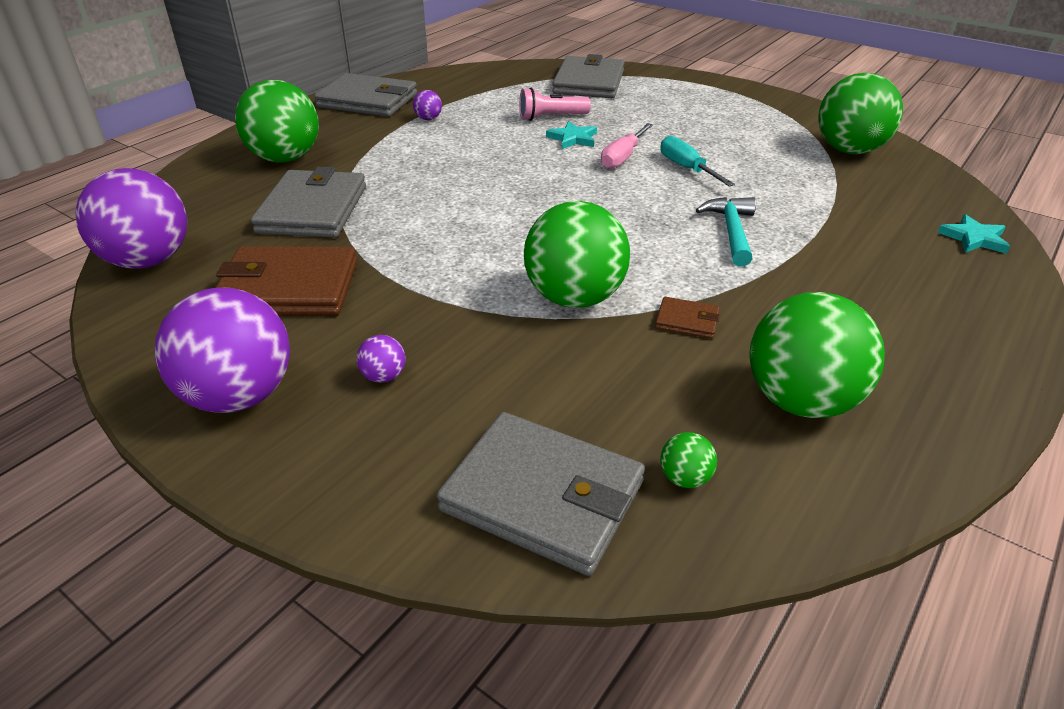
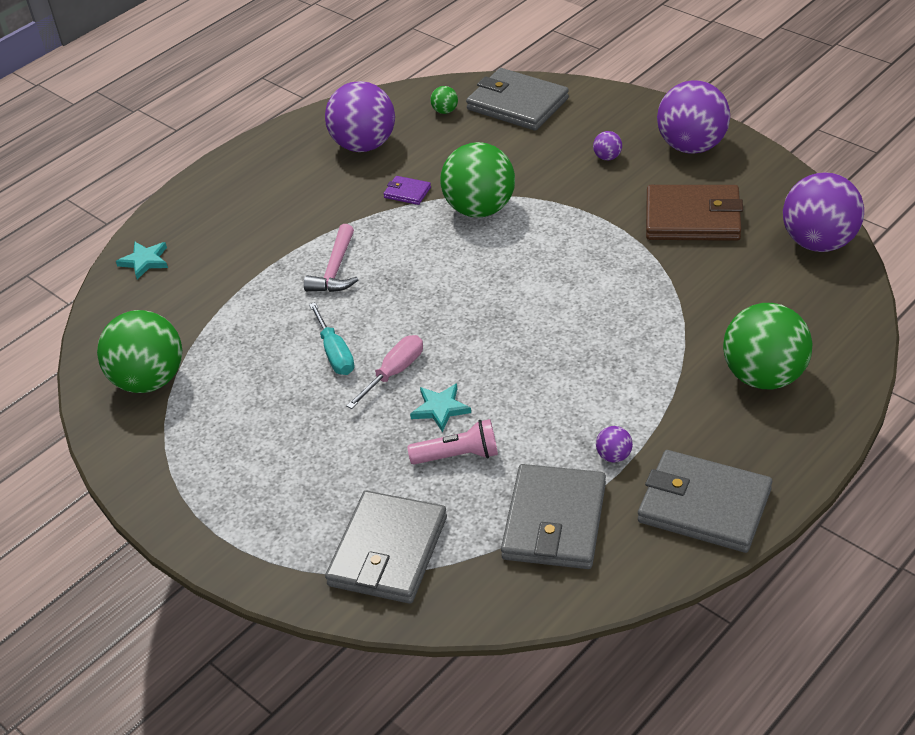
camera: 170 degrees left, 5 degrees up
grey wallet [251,167,366,238] -> grey wallet moved to [501,464,606,569]
brown wallet [655,297,720,339] -> purple wallet [383,176,431,205]
turquoise hammer [696,197,756,267] -> pink hammer [304,224,358,292]
green ball [750,292,885,418] -> purple ball [325,81,395,152]

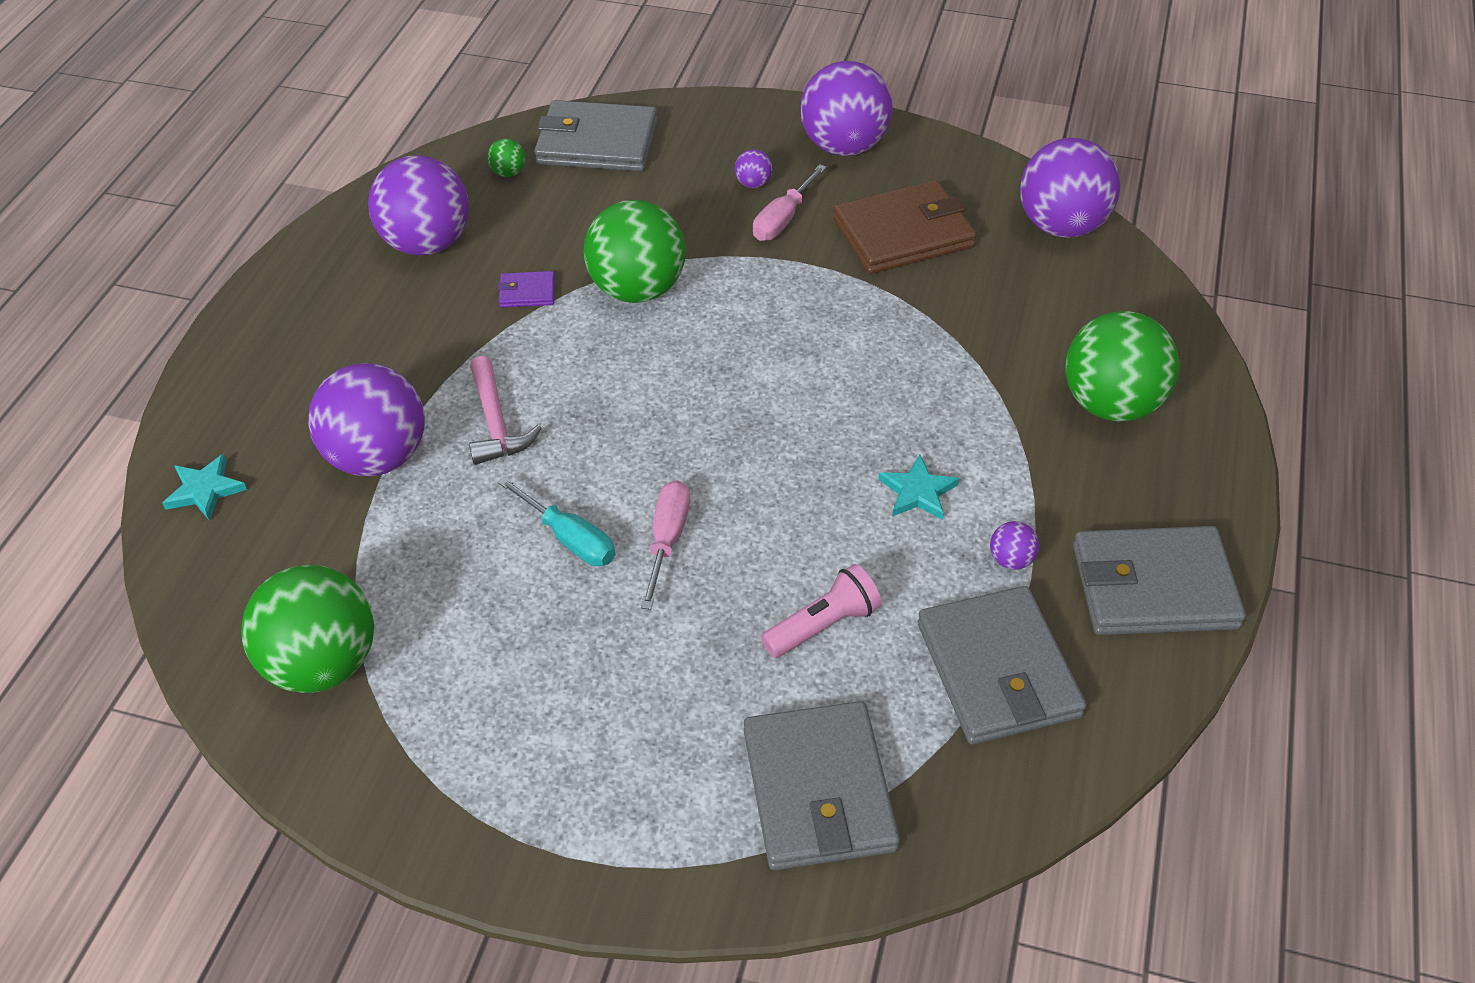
camera: 30 degrees left, 5 degrees up
turquoise star [410,384,471,432] -> turquoise star moved to [878,454,960,520]
none -> purple ball [308,363,425,476]
none -> pink screwdriver [753,164,827,241]

